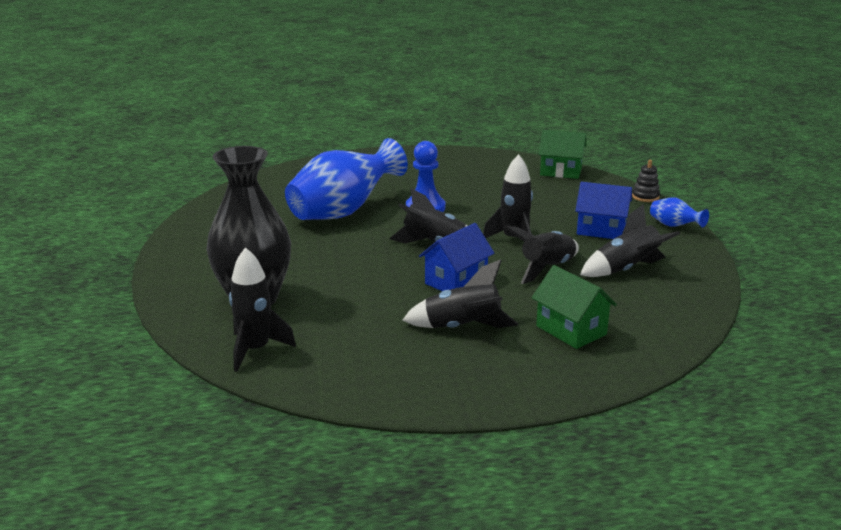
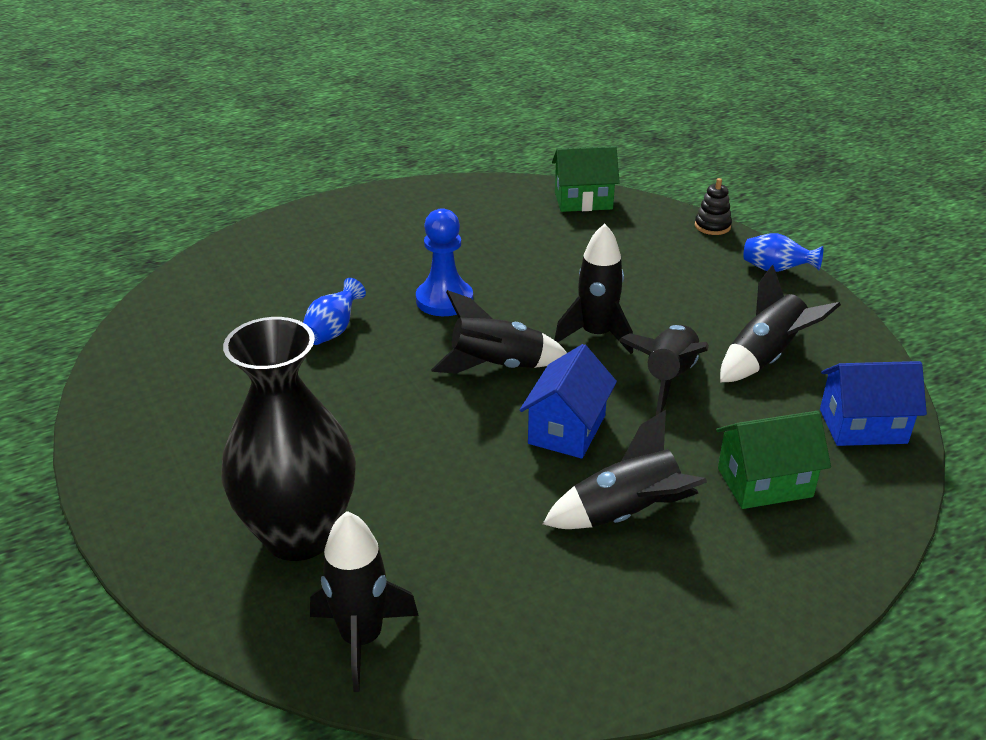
camera: 20 degrees left, 10 degrees up
blue vase [285,138,408,220] -> blue vase [303,278,366,345], size x0.43
green house [532,265,617,349] -> green house turned 45 degrees counterclockwise [716,411,831,509]
blue house [575,182,632,239] -> blue house moved to [820,361,927,446]

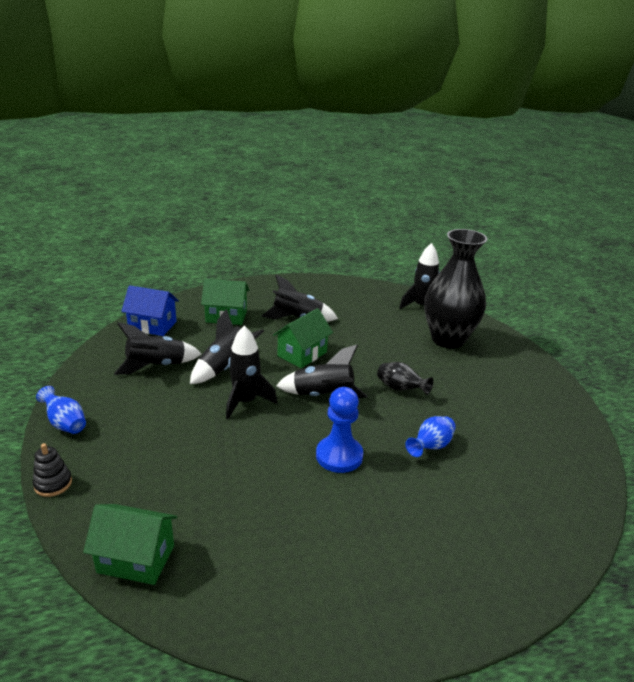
camera: 165 degrees left, 5 degrees down
blue house [520,344,617,459] -> green house [273,308,333,368]
none -> black vase [377,362,433,395]

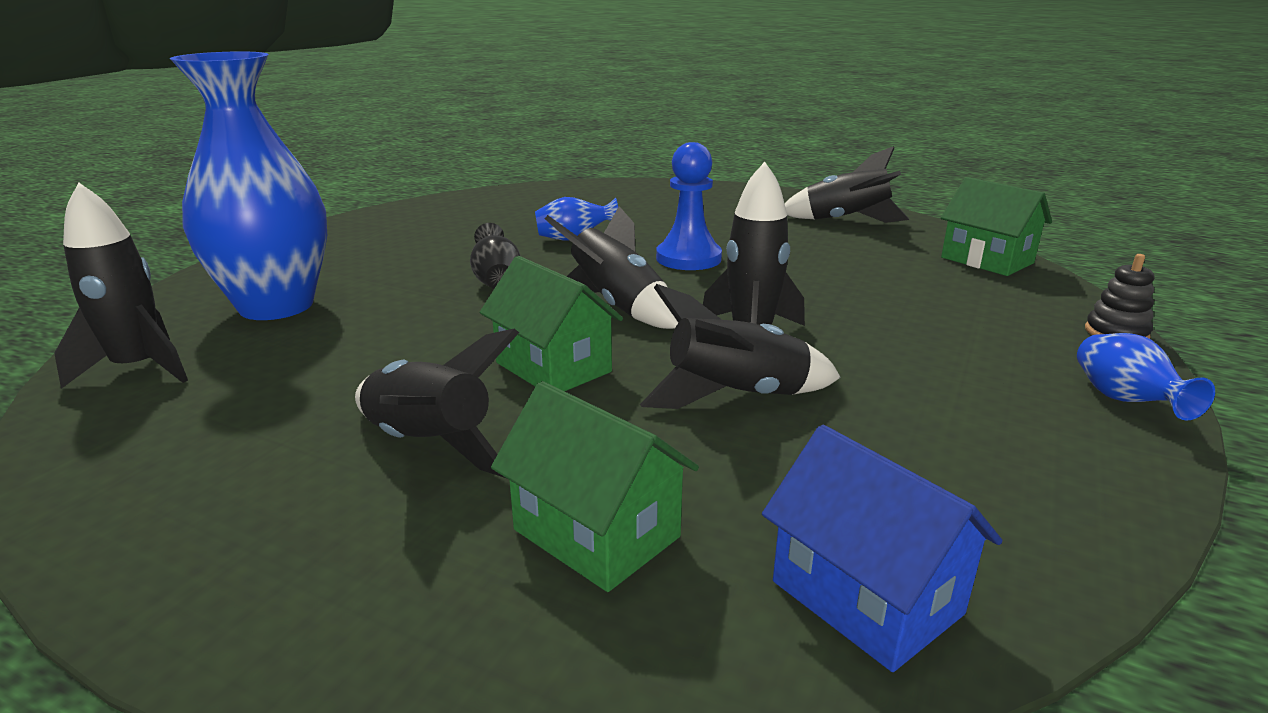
camera: 140 degrees left, 5 degrees down
black rocket [114,322,201,375] -> black rocket moved to [785,146,909,223]
green house [273,308,333,368] -> green house turned 60 degrees clockwise [480,256,623,391]
black vase [424,229,487,349] -> blue vase [170,51,327,320]

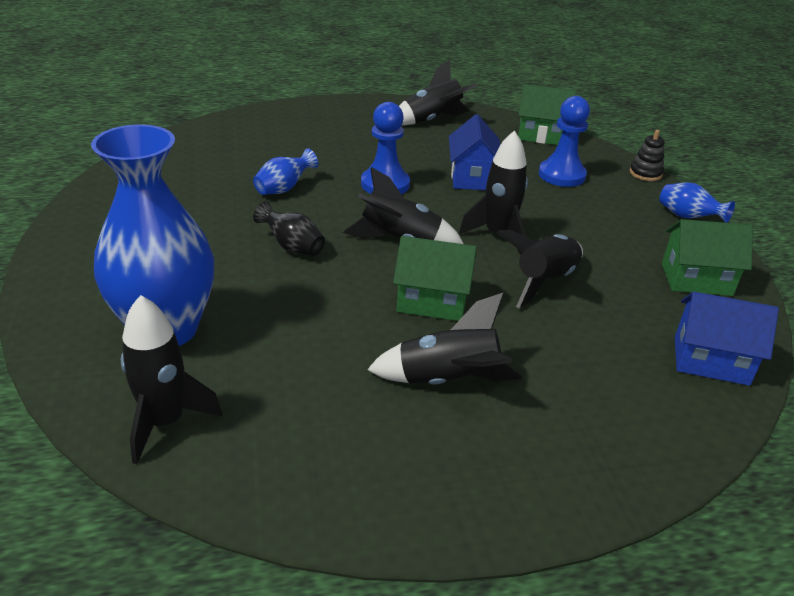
camera: 40 degrees left, 10 degrees up
green house [491,381,699,592] -> green house moved to [662,219,753,296]
none -> blue house [449,114,501,190]
none -> blue pawn [539,96,590,187]

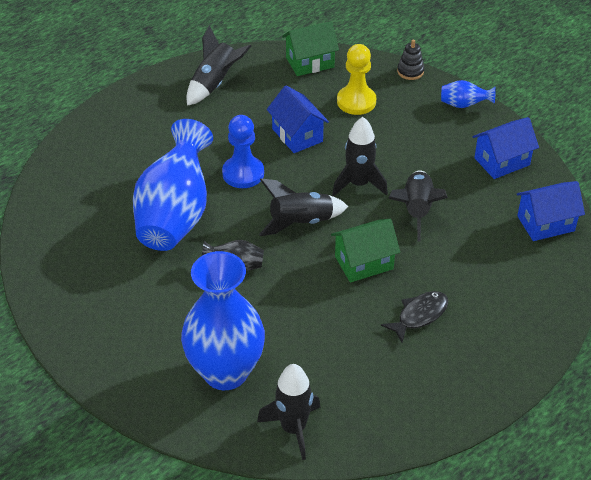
camera: 30 degrees left, 10 degrees up
blue vase [253,148,318,195] -> blue vase [133,119,213,251], size x2.34
black rocket [367,293,522,385] -> black fish [381,291,448,343]
blue pawn [539,96,590,187] -> yellow pawn [337,44,376,115]
green house [662,219,753,296] -> blue house [472,117,539,179]

